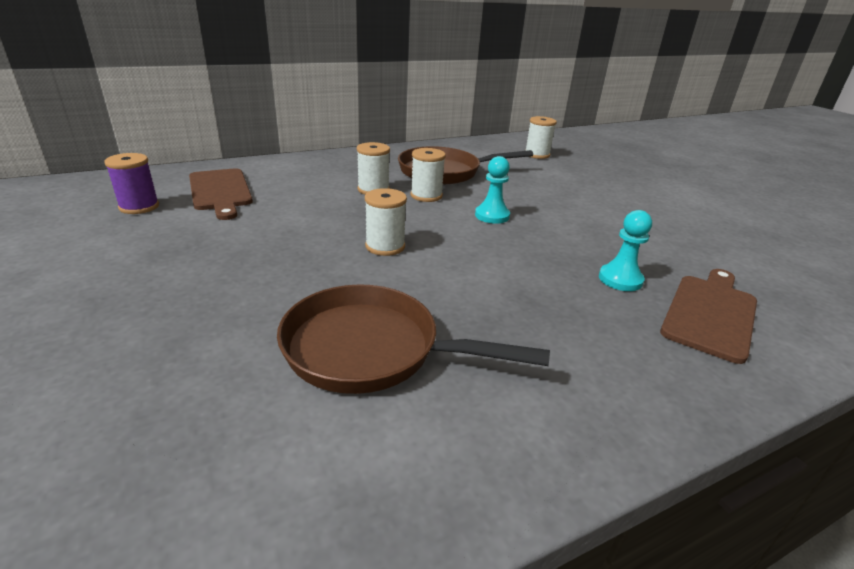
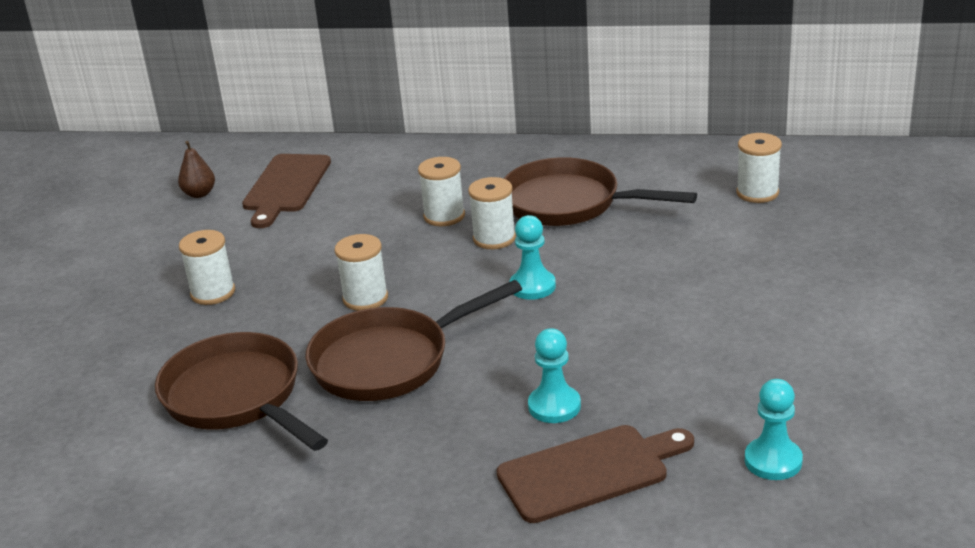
camera: 40 degrees right, 0 degrees up
purple spool [104,153,159,214] -> brown pear [178,141,215,198]
none -> white spool [179,230,235,305]
none -> brown pan [305,280,522,401]
none -> turquoise pawn [745,379,803,480]

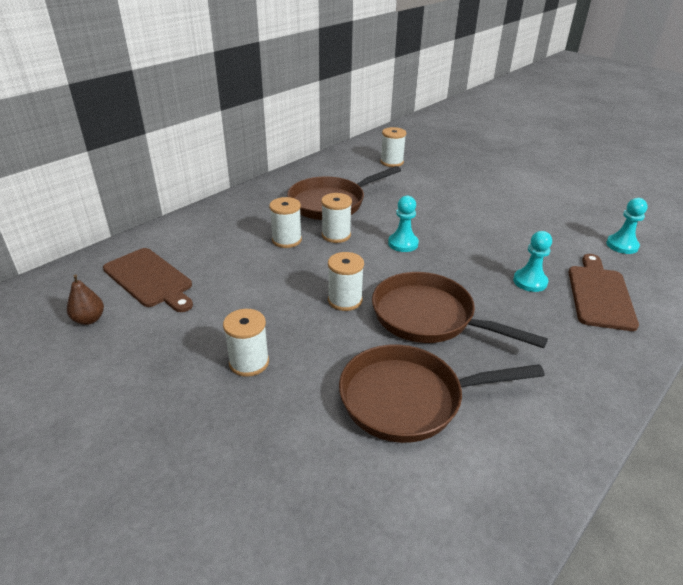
camera: 60 degrees left, 5 degrees up
brown pan [305,280,522,401] -> brown pan turned 120 degrees clockwise [372,272,548,348]

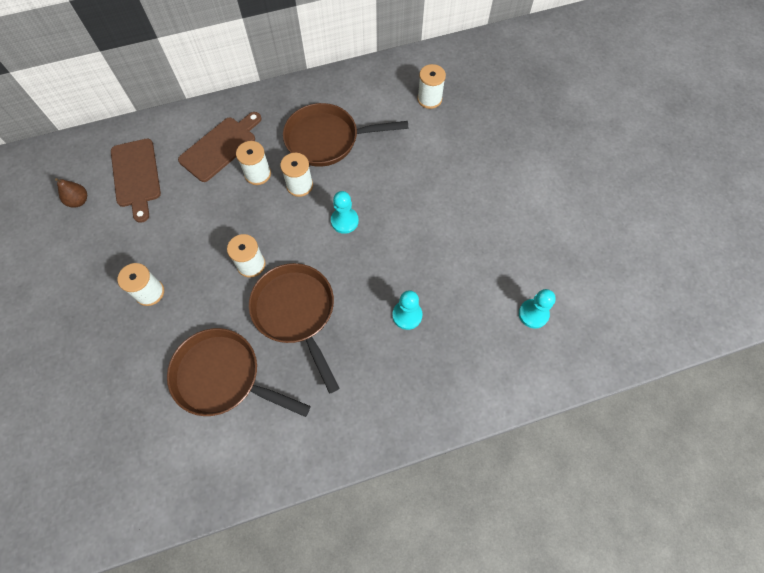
camera: 30 degrees right, 30 degrees up
brown cutting board [568,254,639,331] -> brown cutting board moved to [178,112,261,182]

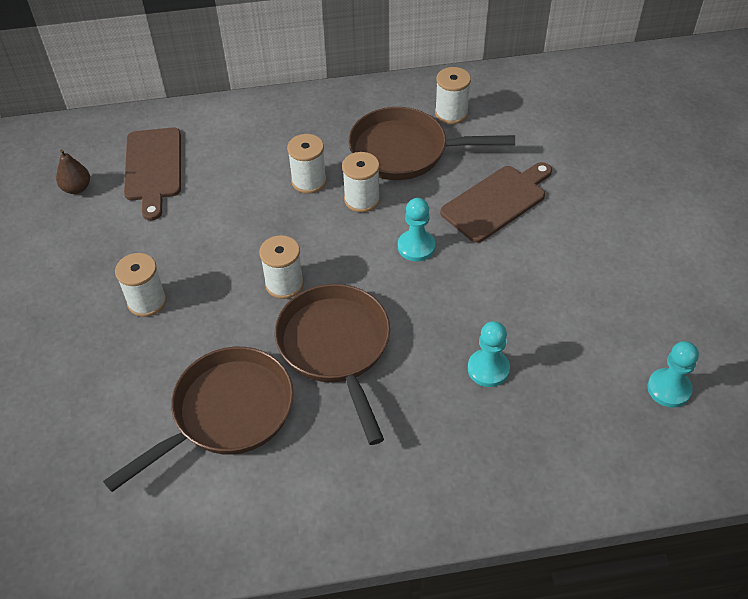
camera: 10 degrees right, 15 degrees down
brown pan [167,328,311,417] -> brown pan turned 105 degrees clockwise [103,347,294,492]
brown cutting board [178,112,261,182] -> brown cutting board moved to [440,162,552,243]
white spool [417,64,446,109] -> white spool moved to [435,67,471,124]

